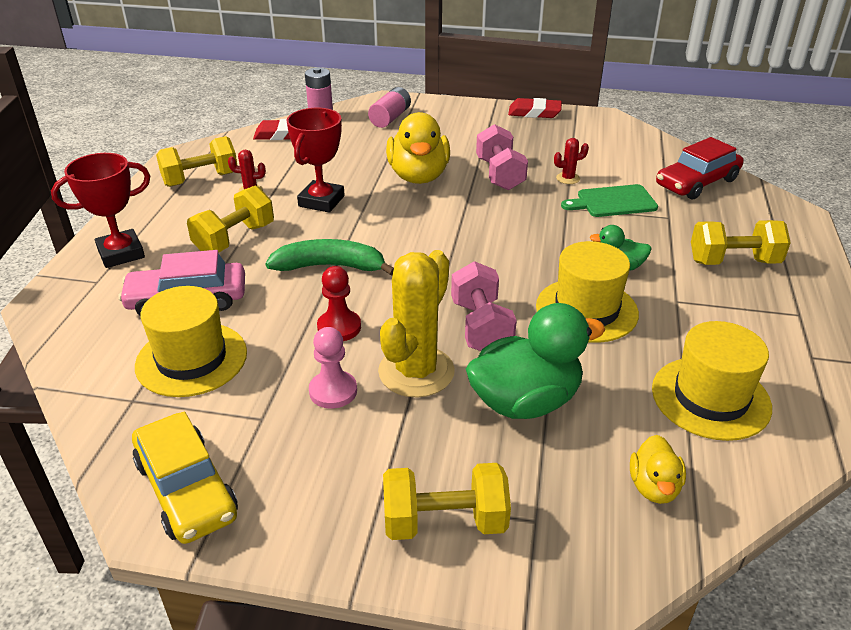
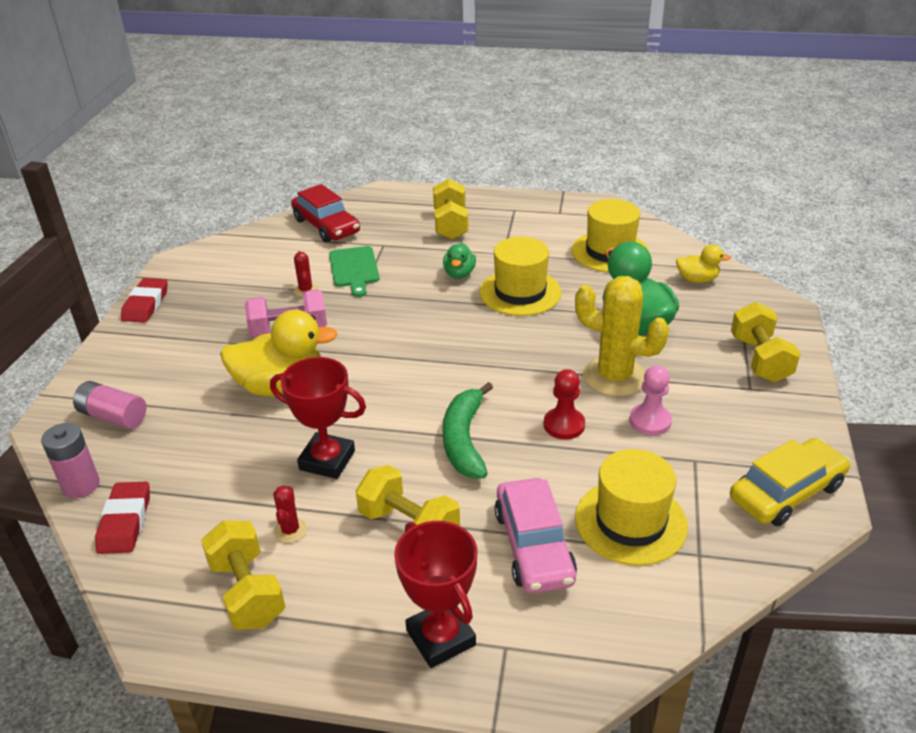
camera: 90 degrees left, 0 degrees up
pink dumbbell [451,261,517,351] -> none

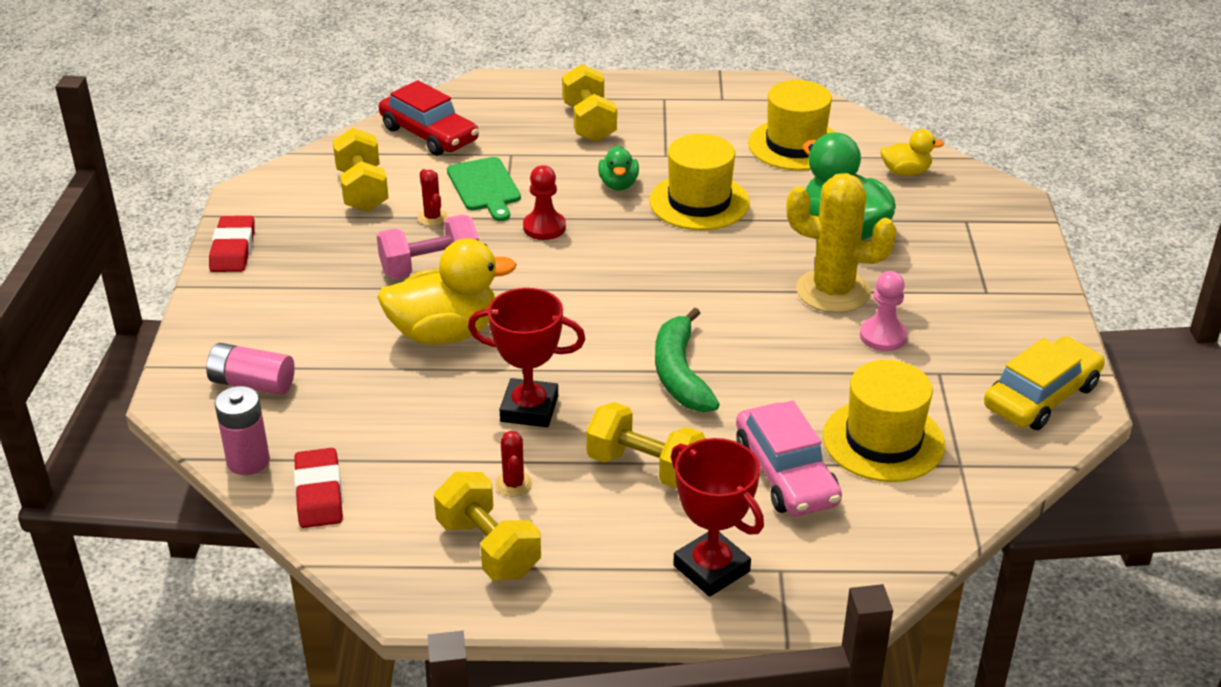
camera: 10 degrees left, 0 degrees up
red pawn [544,369,585,439] -> red pawn moved to [523,165,566,240]
yellow dumbbell [731,302,801,383] -> yellow dumbbell moved to [333,128,389,212]

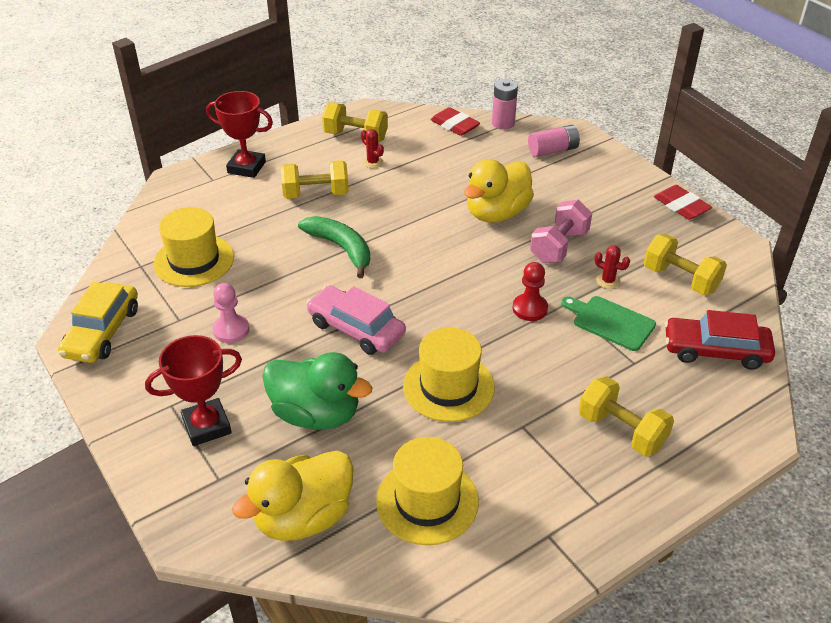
camera: 145 degrees right, 5 degrees up
red trophy [468,288,585,427] -> red trophy moved to [145,335,242,446]
green duck [598,146,639,191] -> none
pink car [736,400,842,516] -> pink car moved to [306,285,406,355]
yellow cactus [786,173,897,313] -> none
yellow duck [880,129,944,176] -> yellow duck [232,450,354,541], size x1.92

